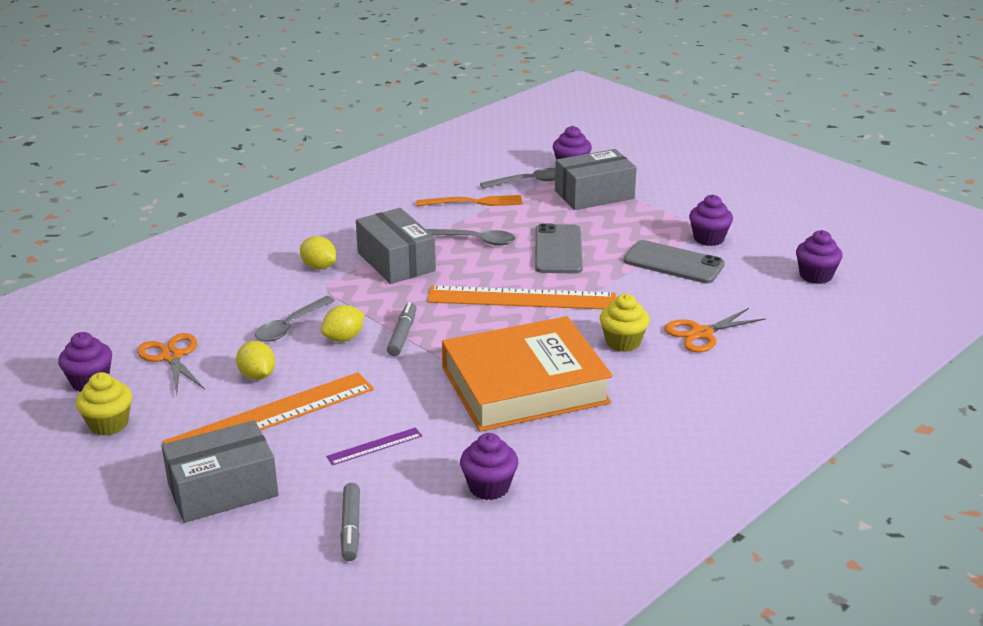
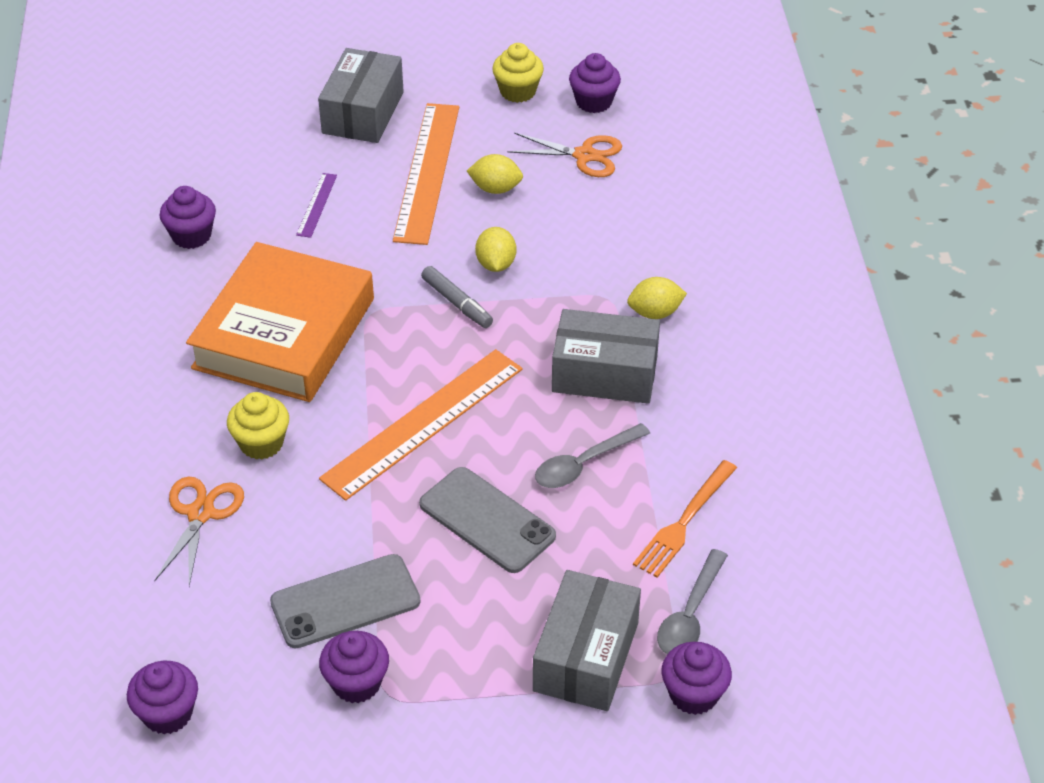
camera: 130 degrees right, 15 degrees up
grey spoon [255,296,335,342] -> none
grey marker [340,483,360,561] -> none

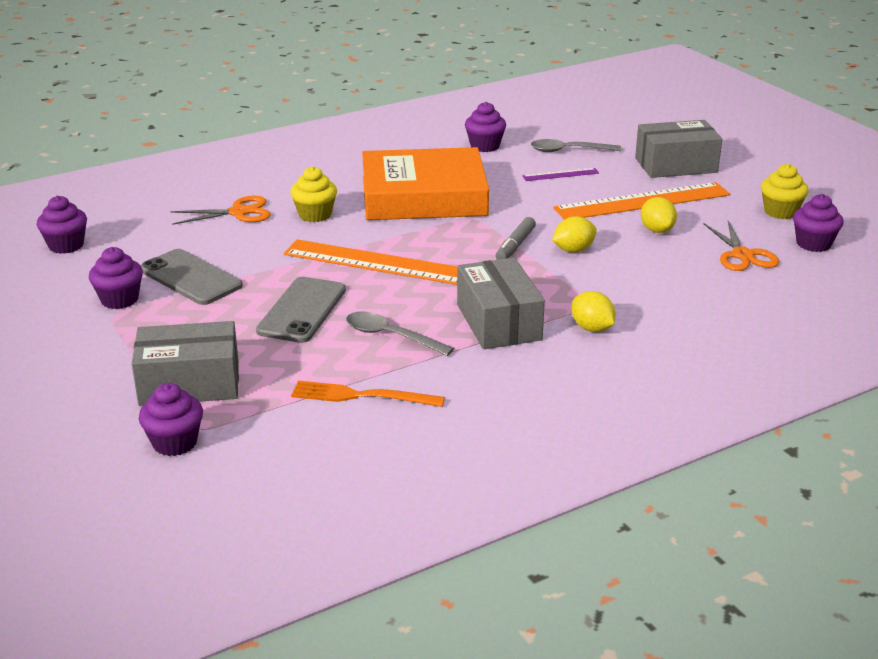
camera: 65 degrees right, 15 degrees down
grey spoon [657,549,728,654] -> grey spoon moved to [531,139,621,152]

